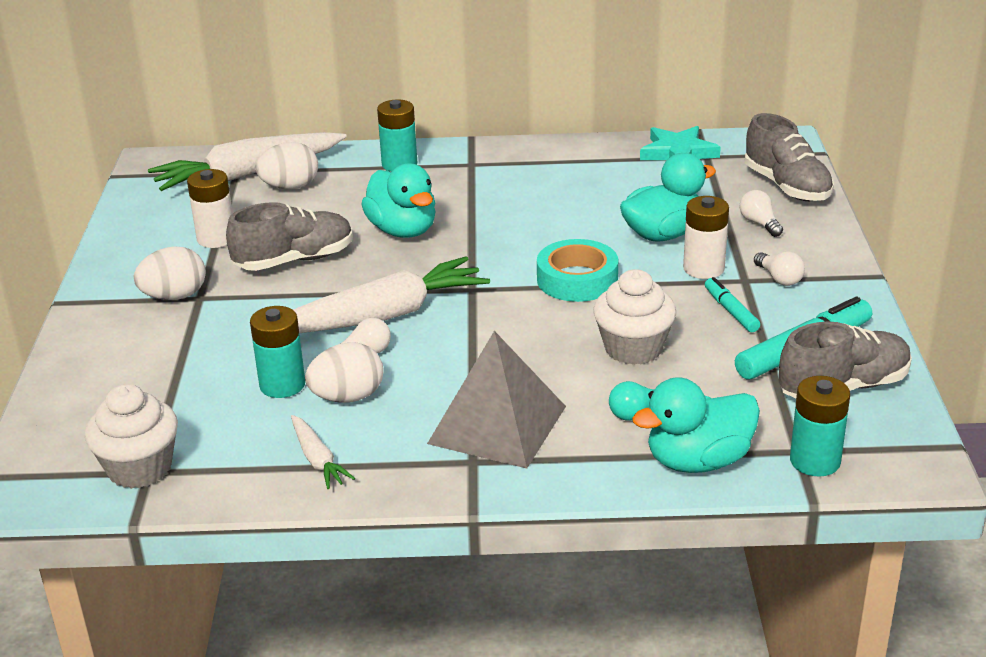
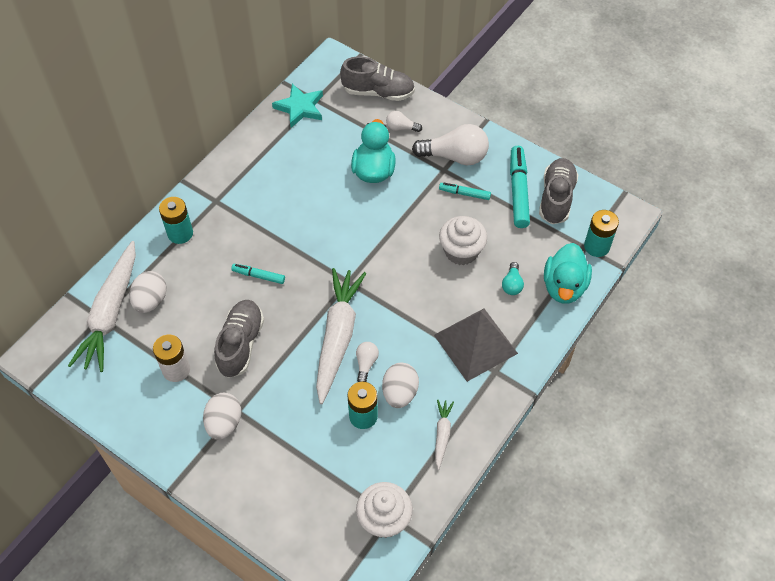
camera: 55 degrees left, 25 degrees up
white carrot [291,415,355,489] -> white carrot turned 90 degrees counterclockwise [435,400,454,470]
turquoise duck [361,163,436,238] -> turquoise marker [231,264,285,284]
turquoise tape [537,239,618,302] -> none
white battery [683,196,729,279] -> none
white light bulb [754,251,805,286] -> white light bulb [412,124,489,165], size x2.02

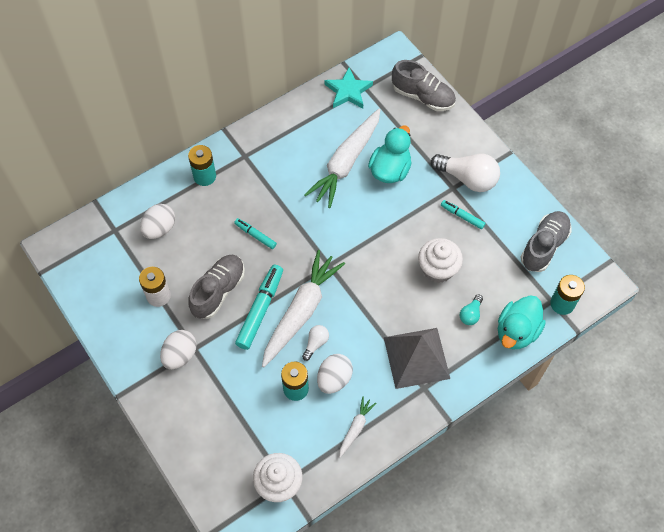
camera: 20 degrees right, 5 degrees up
white carrot [68,241,136,372] -> white carrot moved to [304,109,380,208]
white light bulb [386,111,422,132] -> none
turquoise marker [510,146,530,228] -> turquoise marker moved to [235,265,283,350]

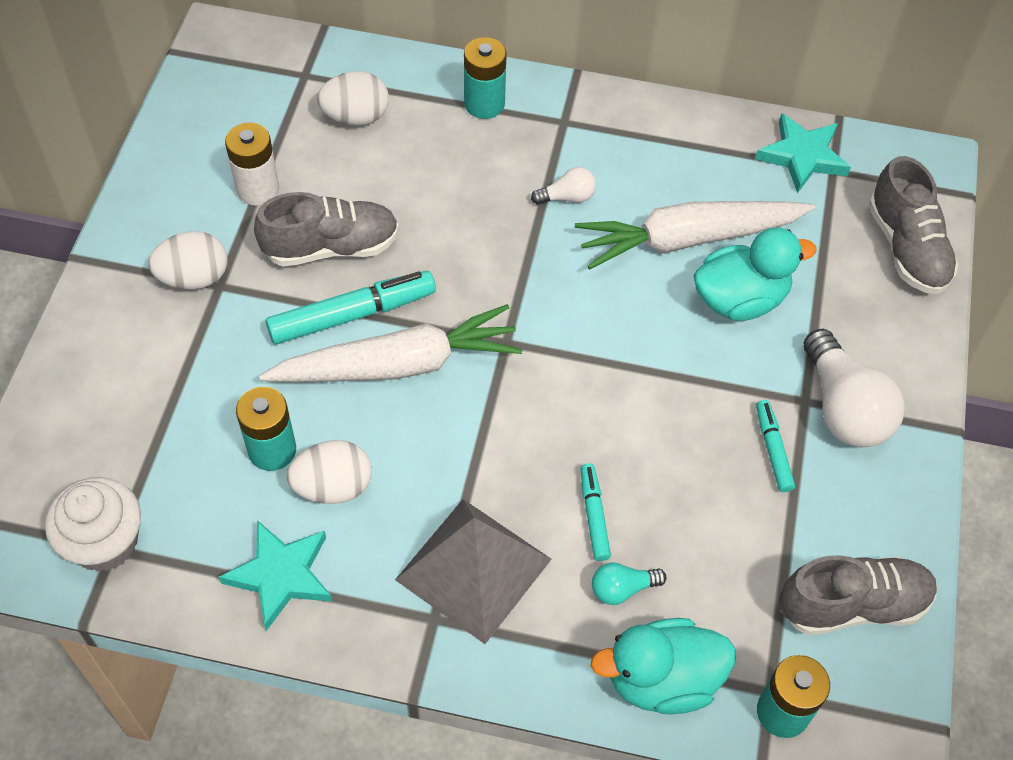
camera: 45 degrees right, 5 degrees down
turquoise marker [234,218,277,249] -> turquoise marker moved to [580,463,611,561]
white light bulb [302,325,329,361] -> white light bulb moved to [531,167,596,205]
white carrot [339,397,377,458] -> turquoise star [219,520,332,631]
white cupcake [418,238,463,283] -> none

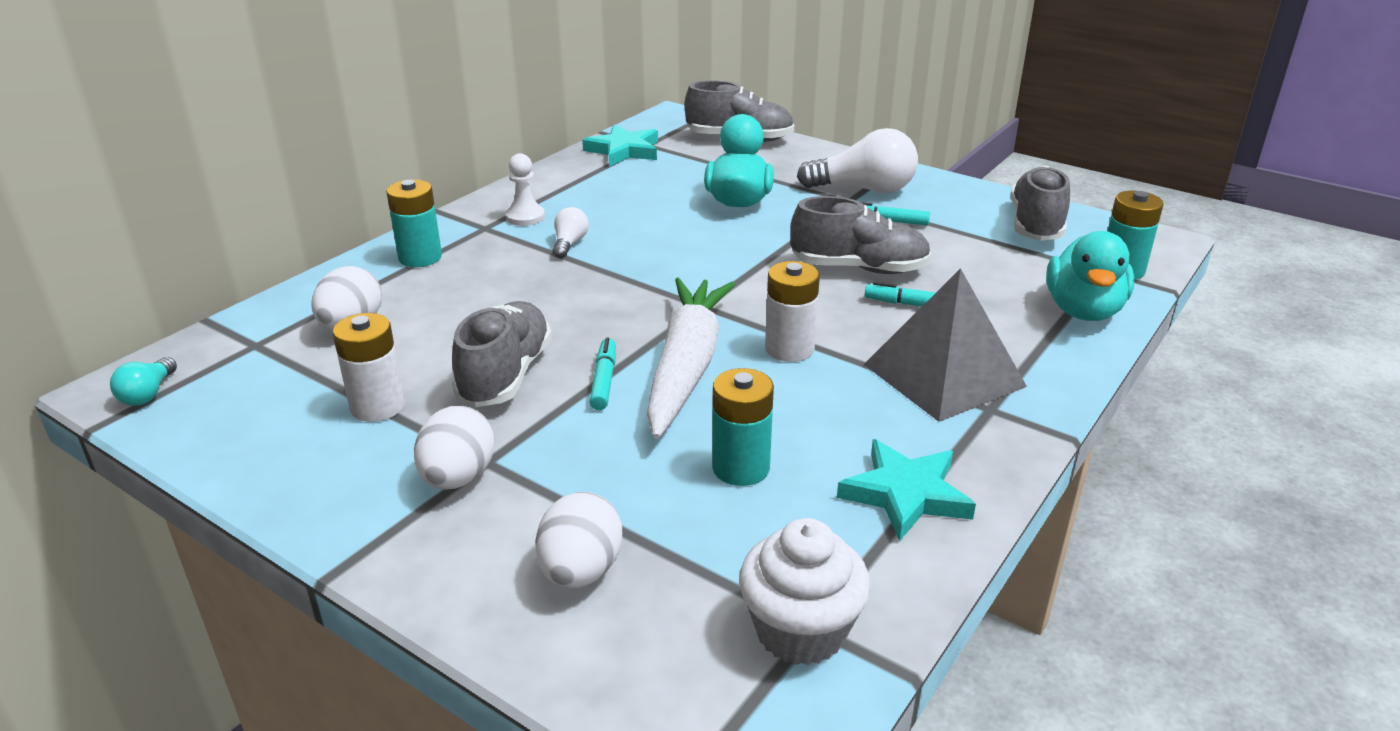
camera: 65 degrees left, 25 degrees down
turquoise marker [266,271,436,344] -> turquoise marker [590,338,616,410], size x0.55
white egg [287,440,372,504] -> white egg moved to [535,492,622,589]
white carrot [575,201,815,270] -> none
turquoise light bulb [592,562,666,605] -> turquoise light bulb moved to [110,357,177,406]
none -> white pawn [506,153,545,226]
none -> white battery [765,261,820,362]
none -> grey shoe [790,196,931,274]

